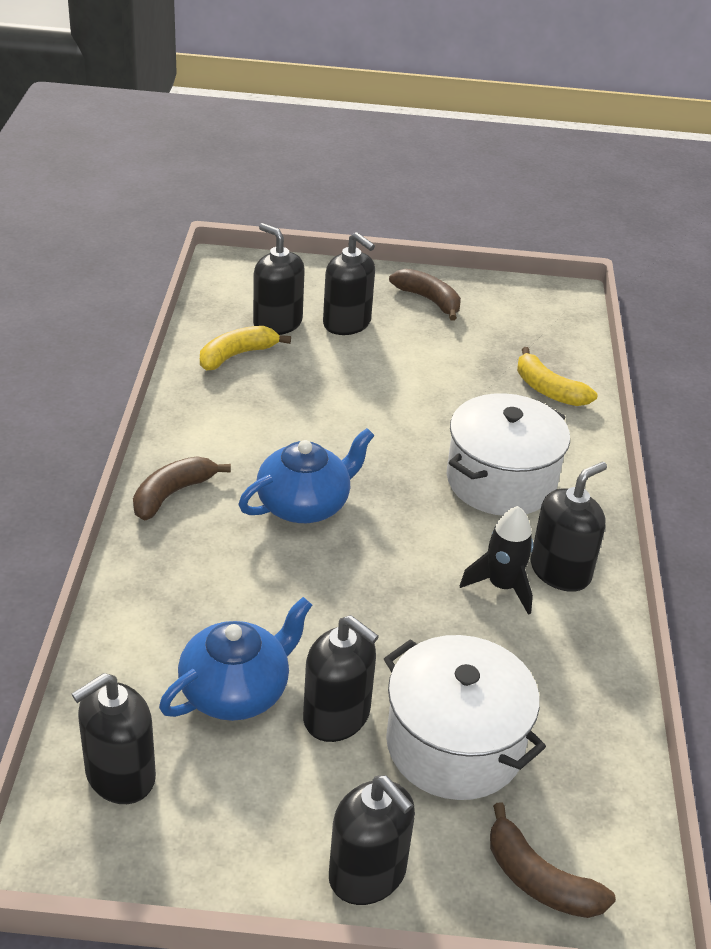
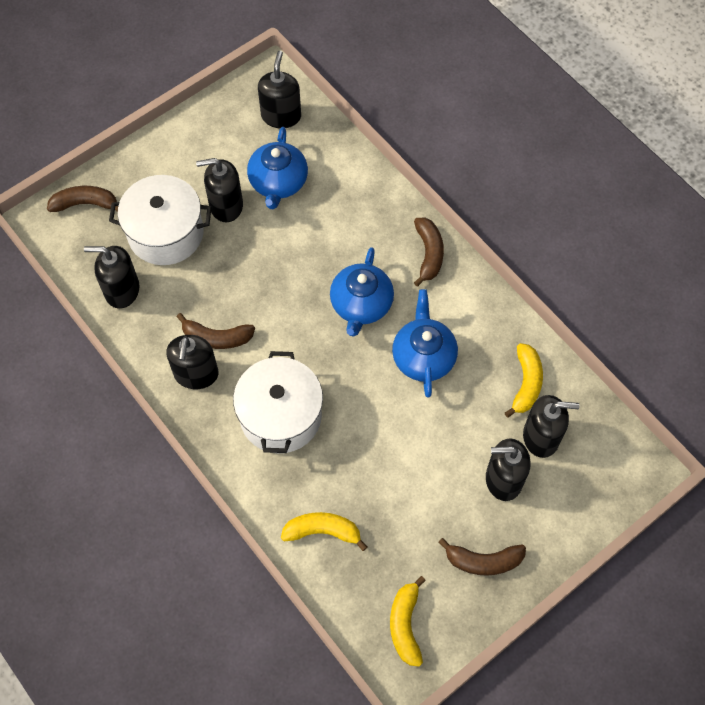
camera: 140 degrees right, 25 degrees up
black soap dispenser [329,775,415,905] -> black soap dispenser moved to [84,246,139,309]
black rocket [460,506,533,615] -> brown banana [177,313,255,349]
none -> yellow banana [390,576,426,667]
none -> blue teapot [392,289,458,398]

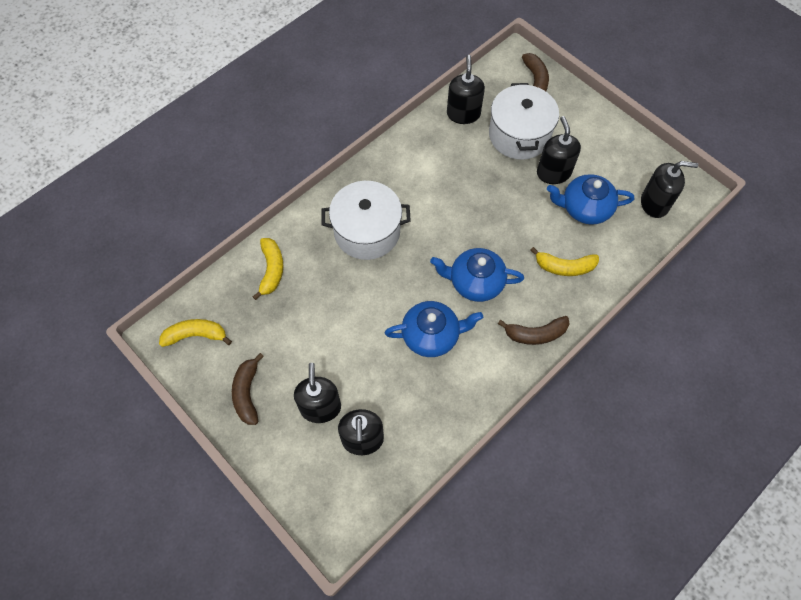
camera: 85 degrees right, 0 degrees up
black soap dispenser [166,335,218,389] -> none
brown banana [177,313,255,349] -> none
yellow banana [505,343,543,418] -> yellow banana moved to [530,247,599,276]

